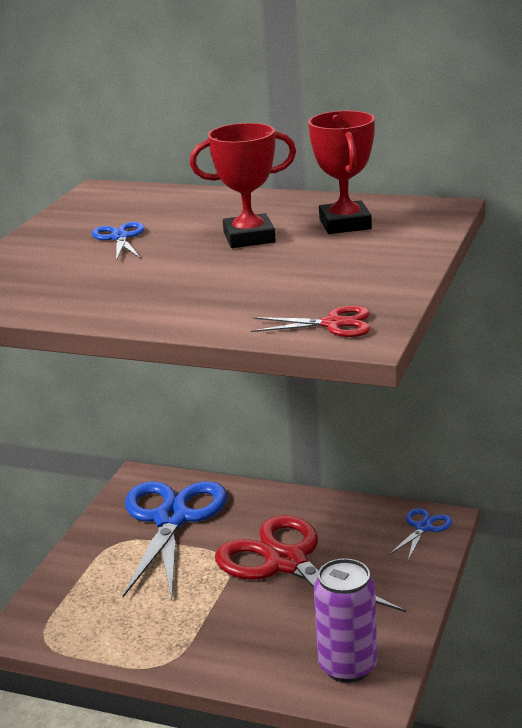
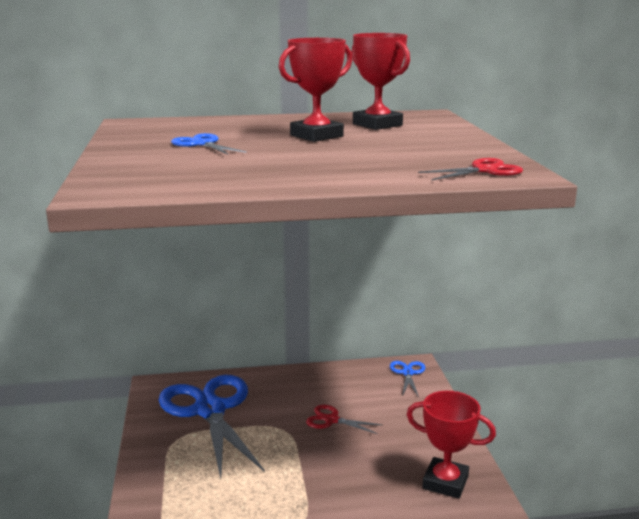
camera: 30 degrees left, 5 degrees down
red scissors [215,515,406,612] -> red scissors [306,405,383,434], size x0.43
purple can [314,558,377,683] -> red trophy [407,391,496,499]

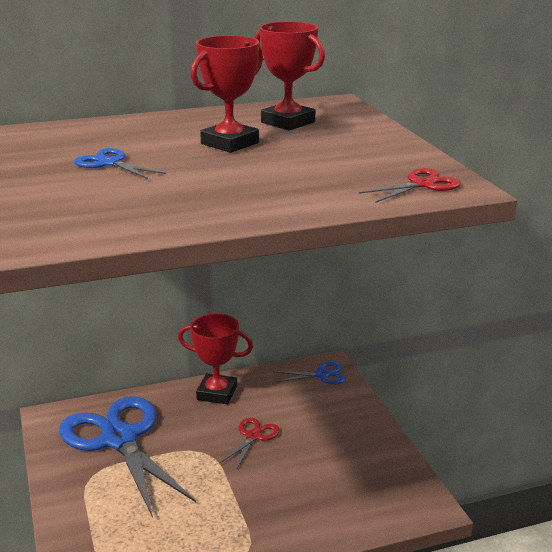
camera: 10 degrees left, 5 degrees up
red scissors [306,405,383,434] -> red scissors turned 105 degrees clockwise [220,418,280,470]
blue scissors [390,361,425,397] -> blue scissors turned 90 degrees clockwise [275,362,346,385]
red trophy [407,391,496,499] -> red trophy moved to [178,314,253,404]

